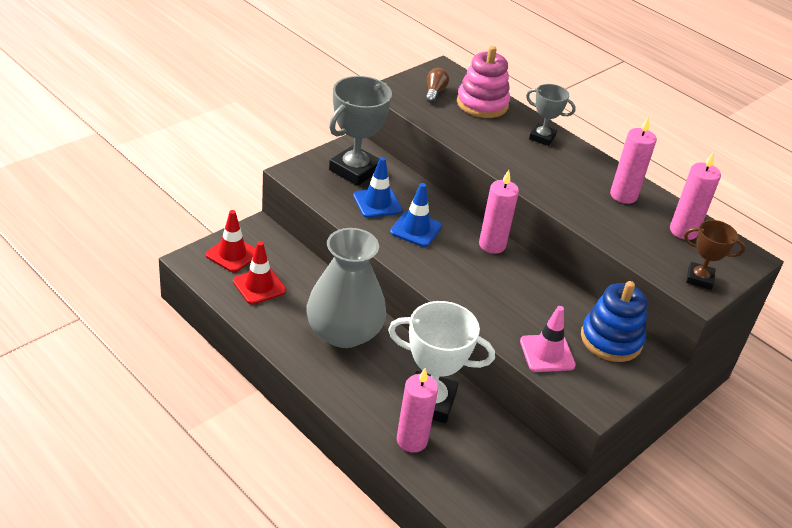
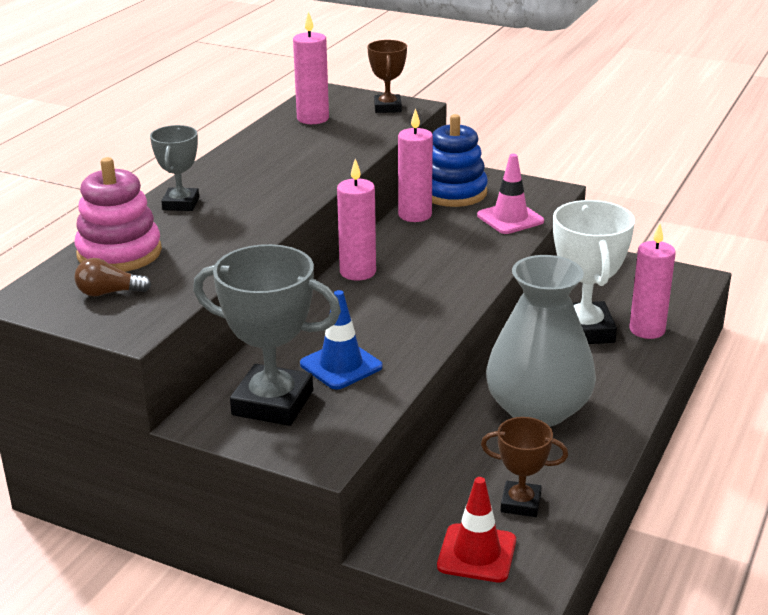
camera: 105 degrees left, 10 degrees down
red traffic cone [233,241,286,305] -> brown trophy [481,417,568,517]
blue traffic cone [390,183,442,247] -> none
pink candle [610,116,657,204] -> pink candle moved to [398,108,433,222]

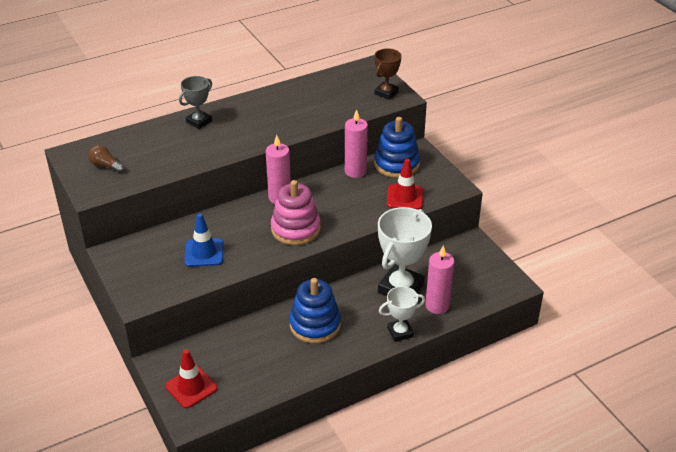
camera: 35 degrees right, 10 degrees up
pink stacking toy [75,157,162,272] -> pink stacking toy moved to [271,180,321,245]
grey trophy [193,244,341,426] -> none
pink candle [293,11,329,124] -> none
pink traffic cone [477,154,544,234] -> red traffic cone [387,159,423,210]
brown trophy [481,417,568,517] -> none
grey vase [486,255,596,427] -> blue stacking toy [289,278,341,343]
none -> white trophy [379,286,425,342]

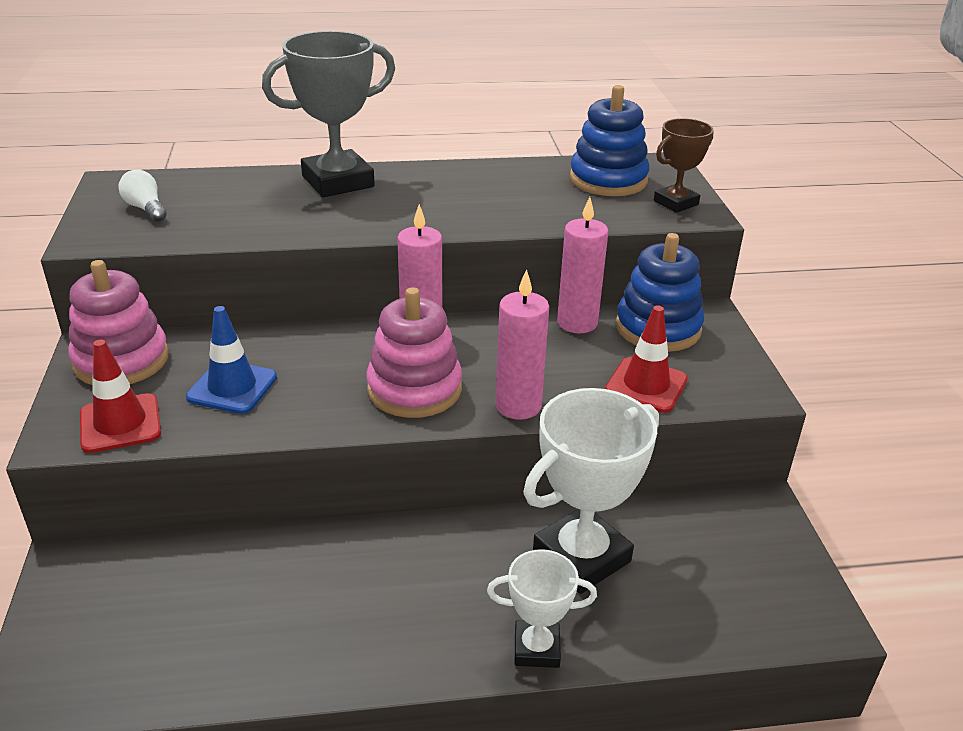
camera: 20 degrees right, 5 degrees down
brown light bulb [88,145,125,173] -> white light bulb [119,169,167,222]
red traffic cone [165,349,218,408] -> red traffic cone moved to [80,339,161,453]
grey trophy [179,76,212,129] -> grey trophy [262,31,395,197], size x1.77
blue stacking toy [289,278,341,343] -> blue stacking toy moved to [570,85,650,196]
pink candle [425,245,454,314] -> pink candle moved to [495,269,549,420]
none -> pink stacking toy [68,260,169,385]

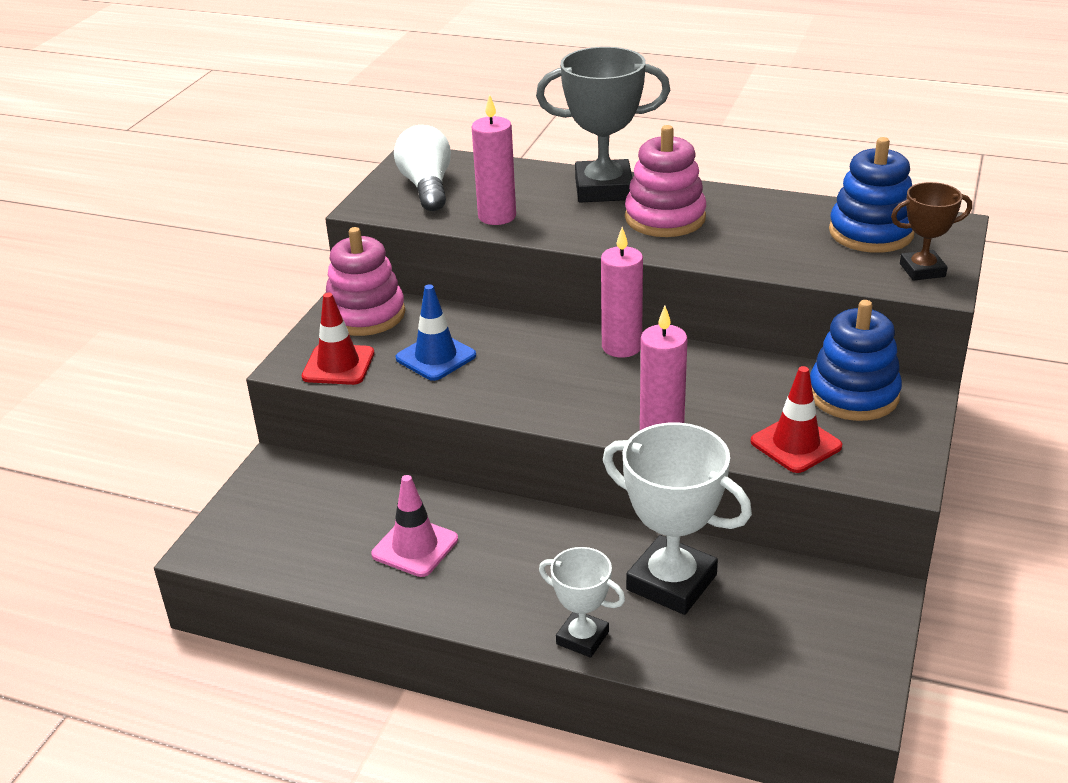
camera: 30 degrees right, 0 degrees up
white light bulb [119,169,167,222] -> white light bulb [394,125,451,211], size x1.73
pink stacking toy [366,287,462,418] -> pink stacking toy moved to [625,125,706,237]
white trophy [523,388,659,594] -> white trophy turned 45 degrees clockwise [603,423,752,615]
pink candle [557,197,609,333] -> pink candle moved to [472,94,516,225]
none -> pink traffic cone [371,475,458,577]

